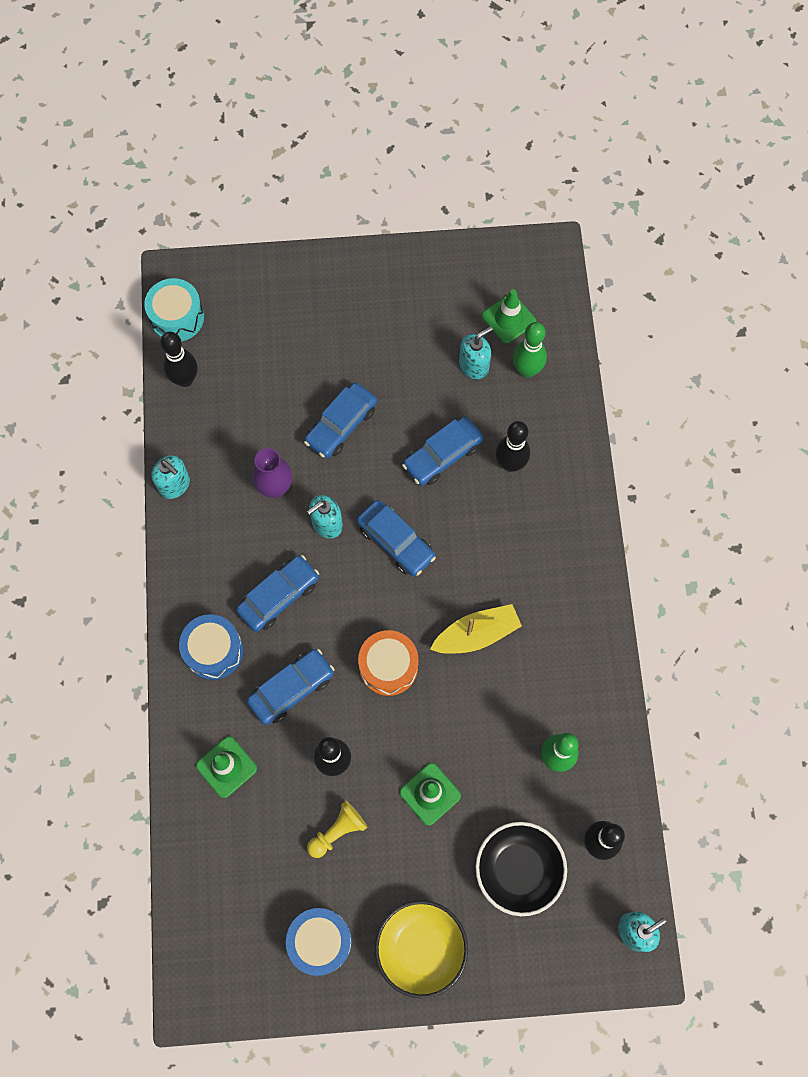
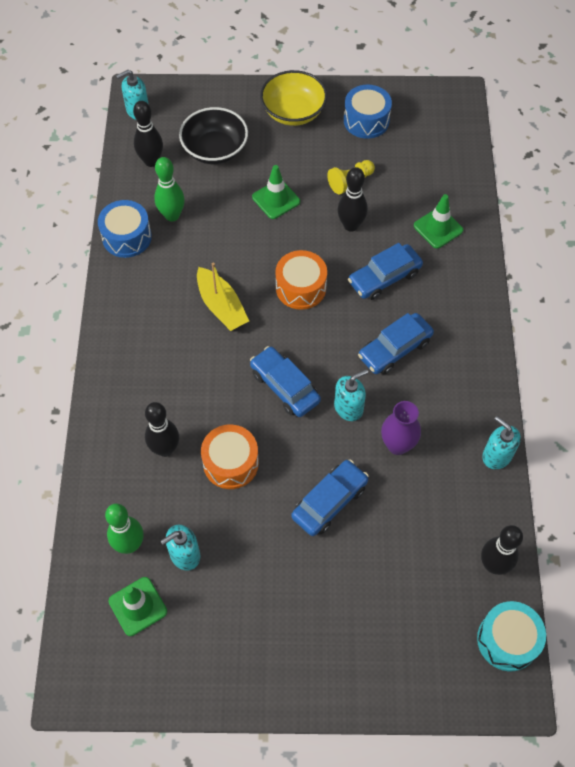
camera: 175 degrees left, 10 degrees down
blue drum [179,614,243,680] -> blue drum moved to [98,200,152,258]
blue car [402,416,484,486] -> orange drum [201,425,259,489]
yellow boat [430,604,522,654] -> yellow boat turned 105 degrees counterclockwise [197,263,249,331]

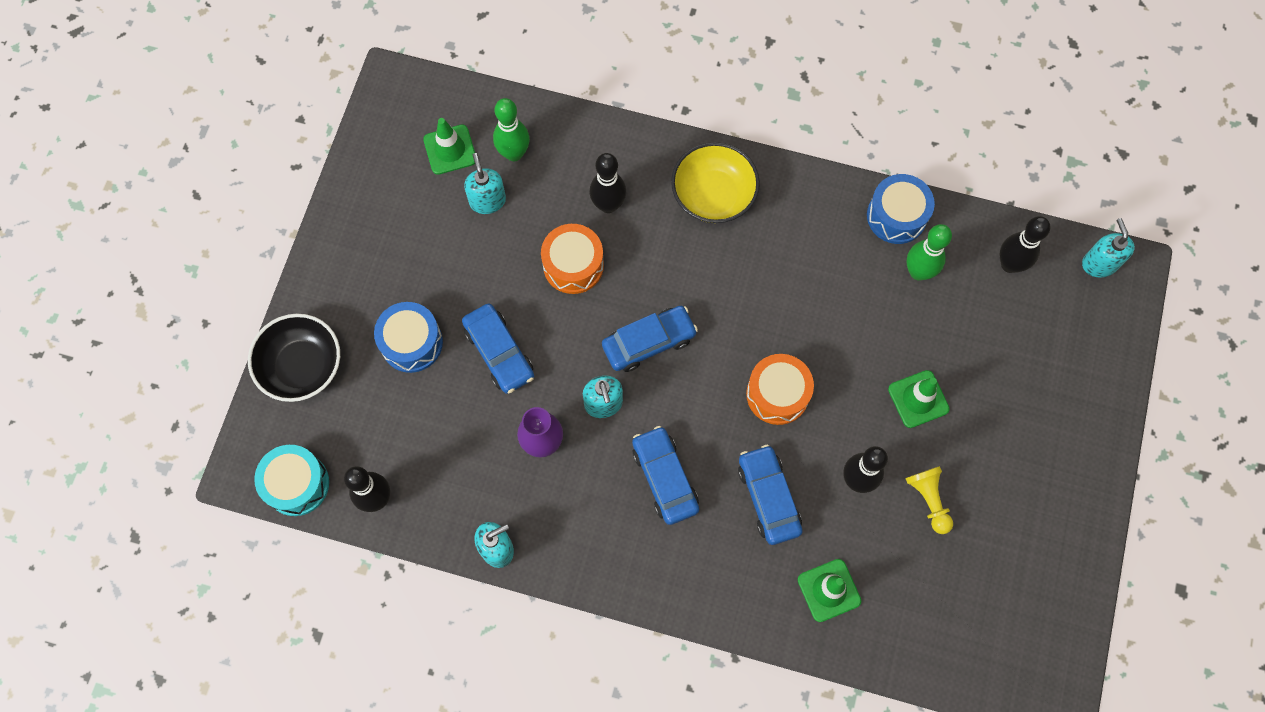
camera: 105 degrees right, 10 degrees up
black bowl [179,107,248,164] -> black bowl moved to [248,314,340,402]
yellow boat [197,263,249,331] -> none
yellow bowl [260,70,327,126] -> yellow bowl moved to [671,142,760,223]
blue drum [344,85,392,139] -> blue drum moved to [374,302,443,373]

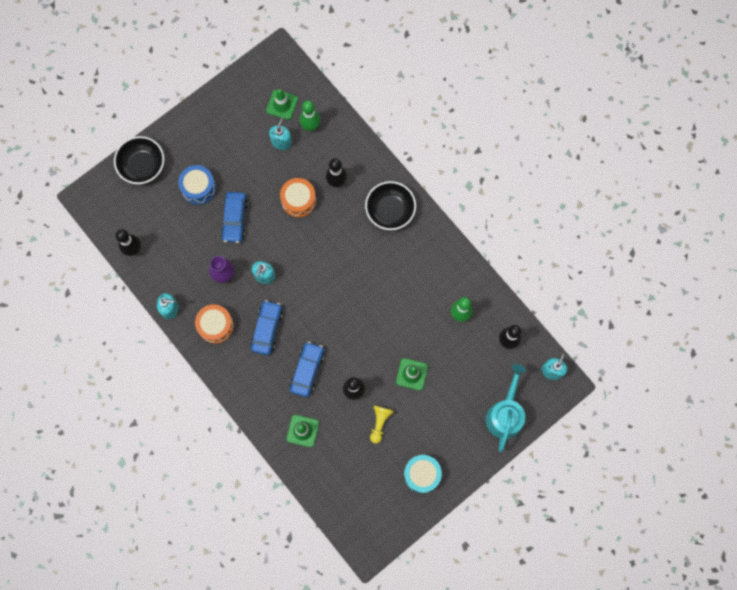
camera: 35 degrees right, 5 degrees up
turquoise drum [254,445,329,516] -> turquoise drum moved to [404,455,442,493]
blue car [602,306,698,372] -> none
yellow bowl [671,142,760,223] -> black bowl [365,181,416,230]
orange drum [746,354,814,425] -> orange drum moved to [195,304,234,344]
blue drum [867,174,935,244] -> none
none -> turquoise watering can [486,364,526,452]

